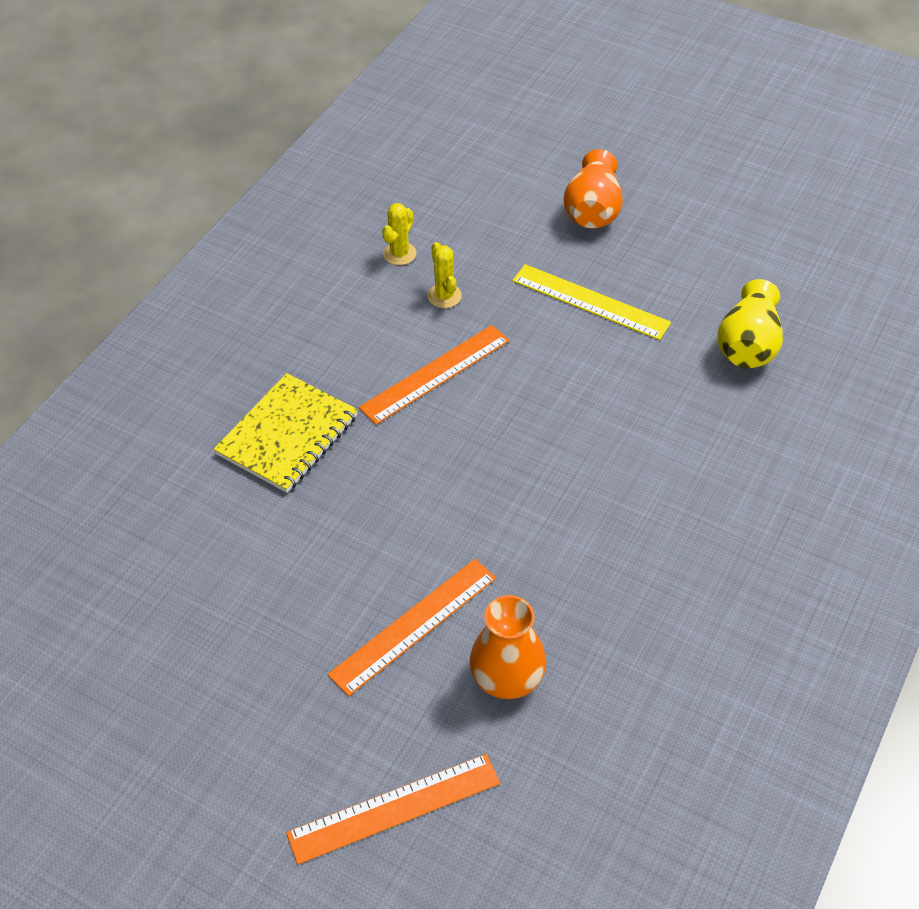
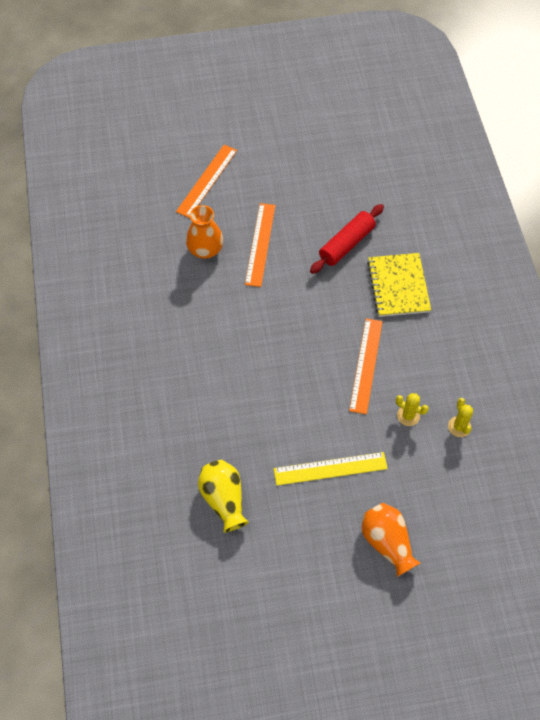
camera: 140 degrees right, 10 degrees up
none -> red rolling pin [310,204,384,274]

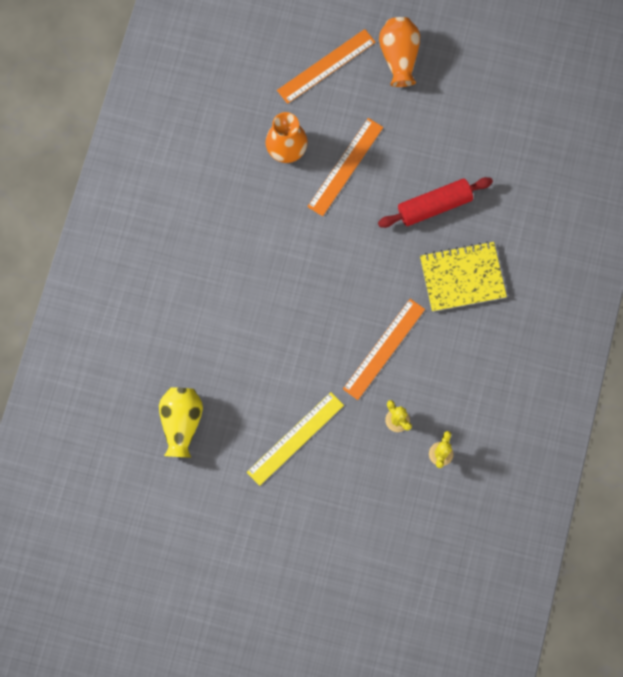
camera: 25 degrees right, 15 degrees up
yellow ruler [274,452,388,486] -> yellow ruler turned 60 degrees counterclockwise [247,392,344,486]
orange vase [362,503,420,577] -> orange vase moved to [379,17,420,87]
yellow notebook [367,253,431,317] -> yellow notebook turned 60 degrees clockwise [420,241,507,312]

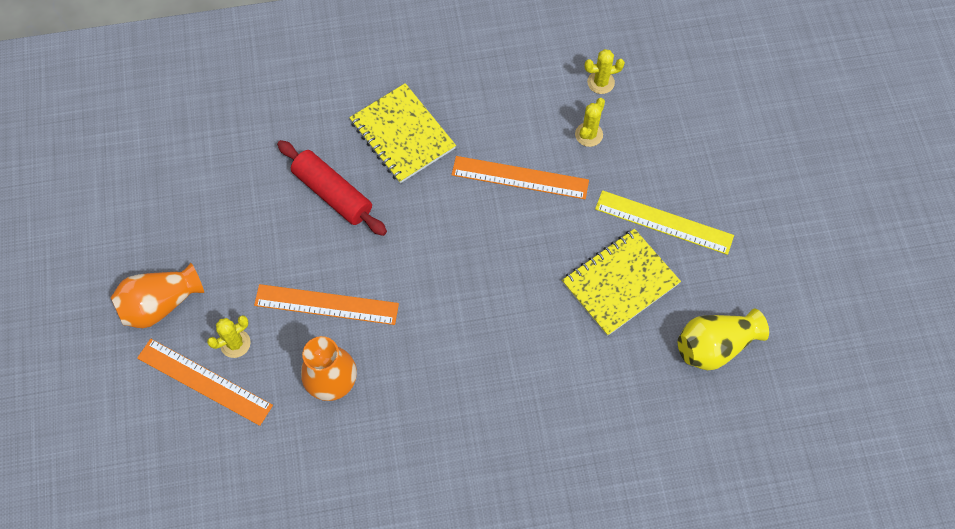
camera: 115 degrees left, 10 degrees down
none -> yellow cactus [207,315,251,358]
none -> yellow notebook [562,229,681,336]

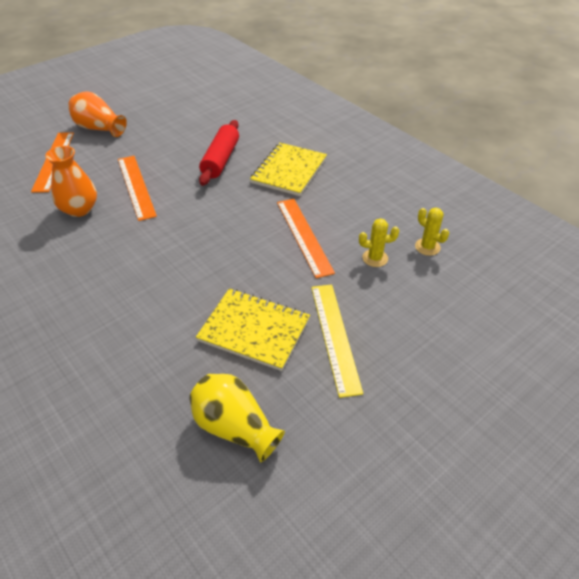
camera: 60 degrees right, 20 degrees down
yellow cactus [207,315,251,358] -> none

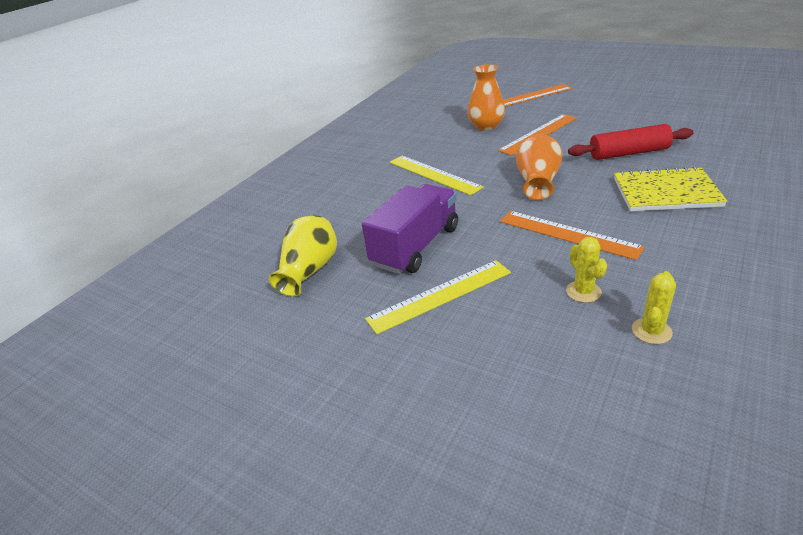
camera: 75 degrees right, 10 degrees down
orange vase [68,91,127,137] -> orange vase moved to [516,134,563,200]
yellow notebook [196,288,310,371] -> purple truck [362,184,458,274]
orange ruler [277,199,335,278] -> orange ruler turned 75 degrees clockwise [500,211,645,260]
none -> yellow ruler [390,156,484,195]

